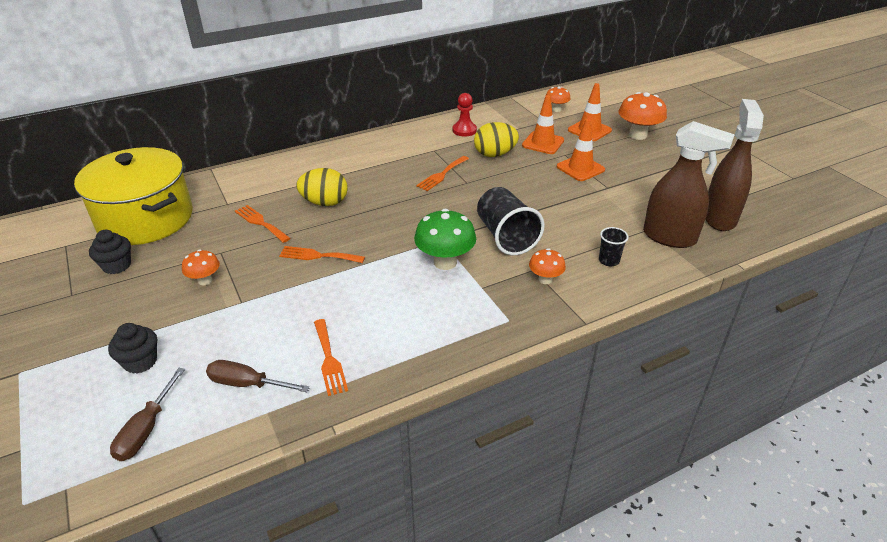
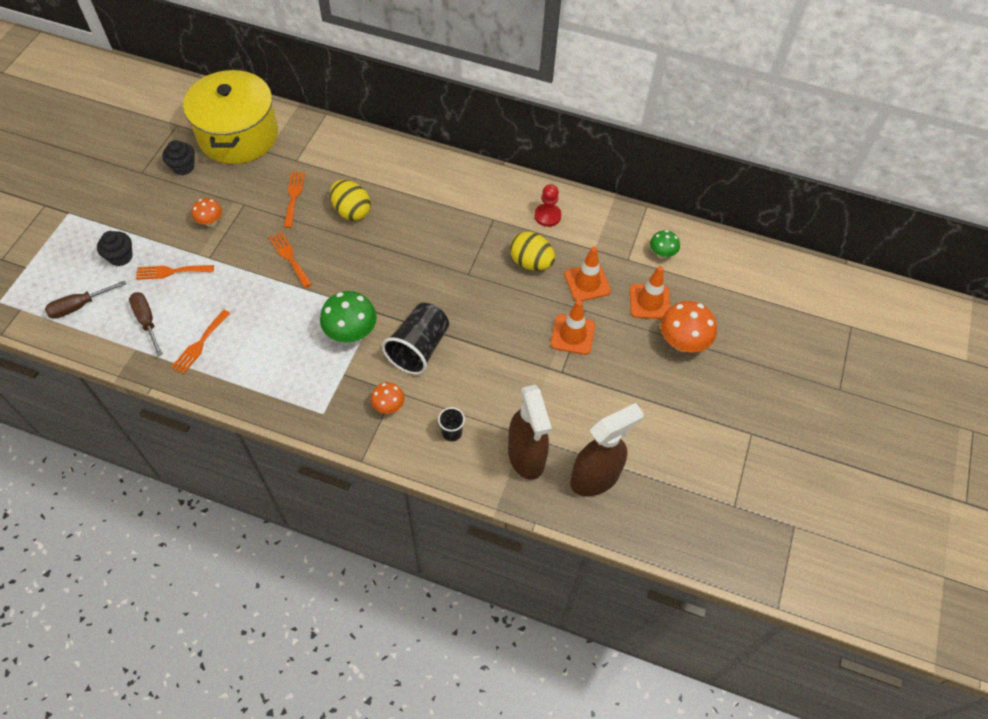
camera: 45 degrees right, 20 degrees up
orange fork [416,156,469,191] -> orange fork moved to [136,265,214,280]
orange mushroom [546,86,570,112] -> green mushroom [650,230,680,259]

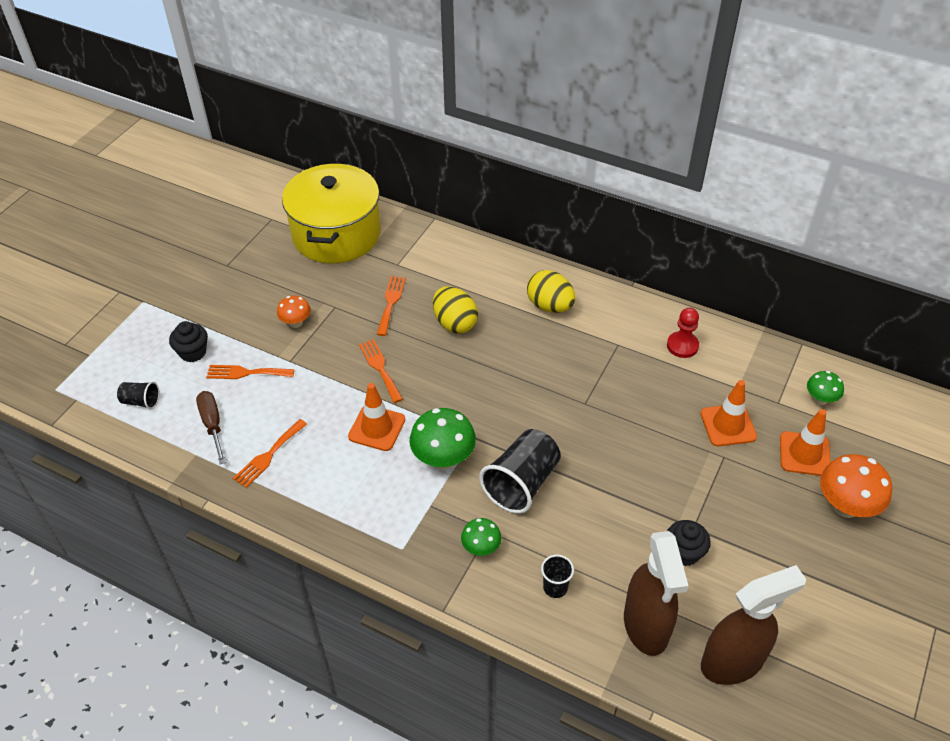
camera: 10 degrees right, 10 degrees down
brown screwdriver [45,280,126,319] -> black cup [117,381,160,409]
black cupcake [162,140,195,175] -> black cupcake moved to [667,520,711,566]
orange mushroom [371,382,404,414] -> green mushroom [461,518,501,556]
yellow egg [510,232,555,271] -> yellow egg moved to [527,270,575,313]
orange traffic cone [551,300,595,355] -> orange traffic cone moved to [348,383,405,451]

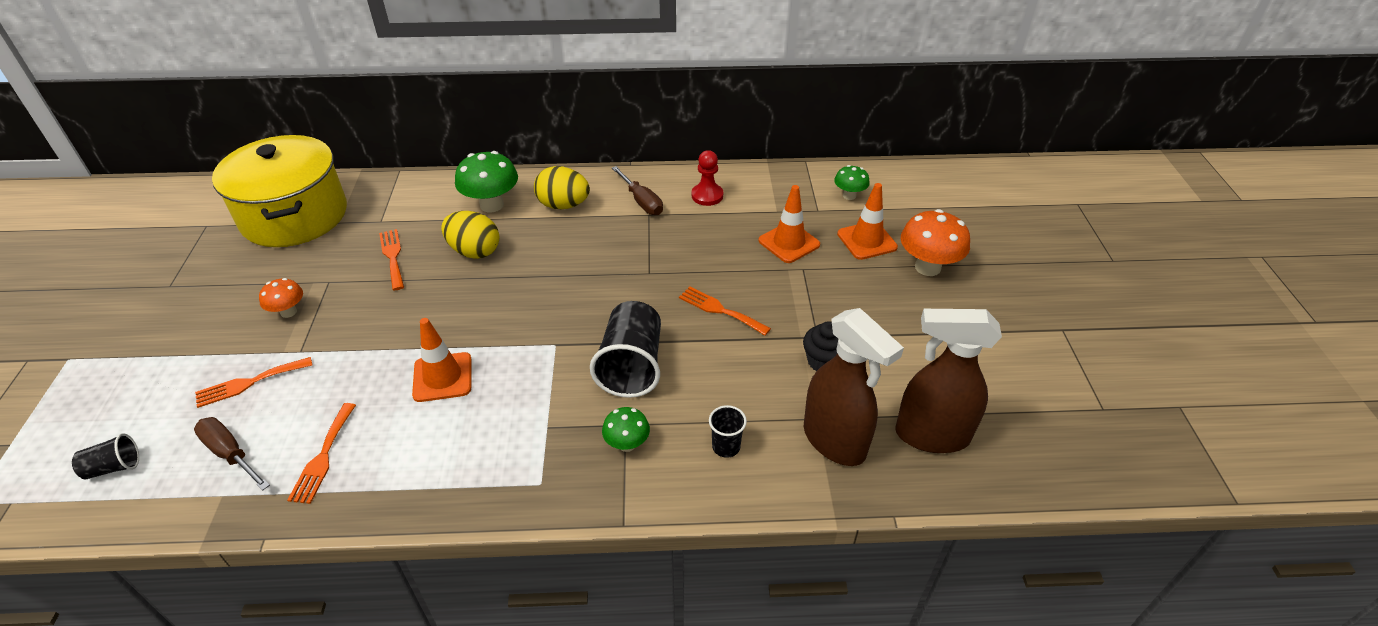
camera: 30 degrees left, 5 degrees down
black cupcake [169,321,208,362] -> none
orange fork [359,339,403,403] -> orange fork moved to [679,286,771,336]
green mushroom [410,408,476,470] -> green mushroom moved to [455,151,518,212]
brown spray bottle [701,565,806,685] -> brown spray bottle turned 120 degrees counterclockwise [895,309,1002,453]
none -> brown screwdriver [612,166,663,215]

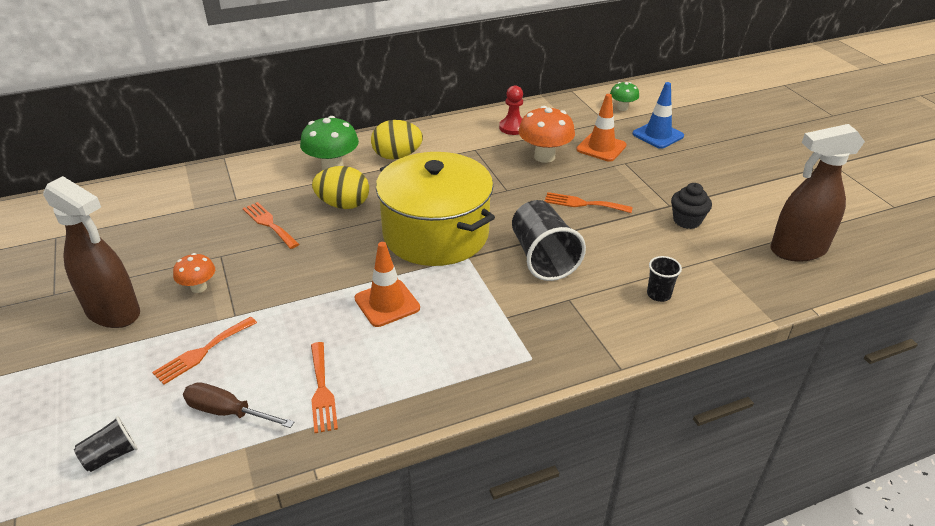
camera: 20 degrees left, 5 degrees down
yellow pot [212,135,347,247] -> yellow pot moved to [376,152,495,266]
green mushroom [602,407,650,452] -> none
brown screwdriver [612,166,663,215] -> none
brown spray bottle [804,308,904,466] -> brown spray bottle moved to [43,176,140,328]
orange traffic cone [837,183,898,260] -> blue traffic cone [632,82,684,149]
orange mushroom [901,209,970,276] -> orange mushroom moved to [518,106,575,163]

